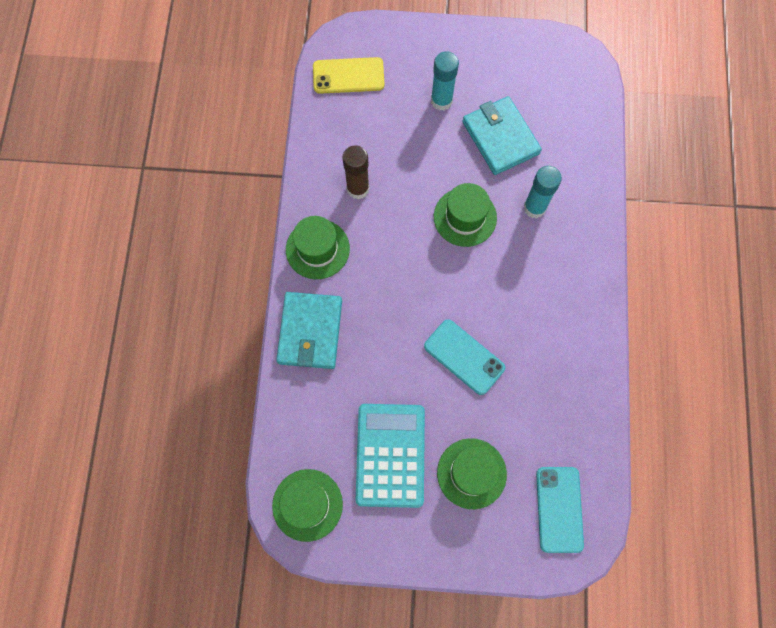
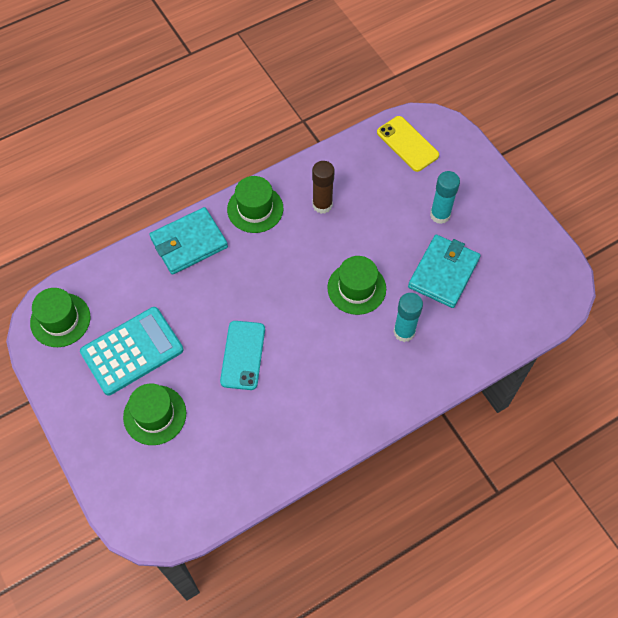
camera: 55 degrees right, 10 degrees down
turquoise phone [536,467,584,553] -> none

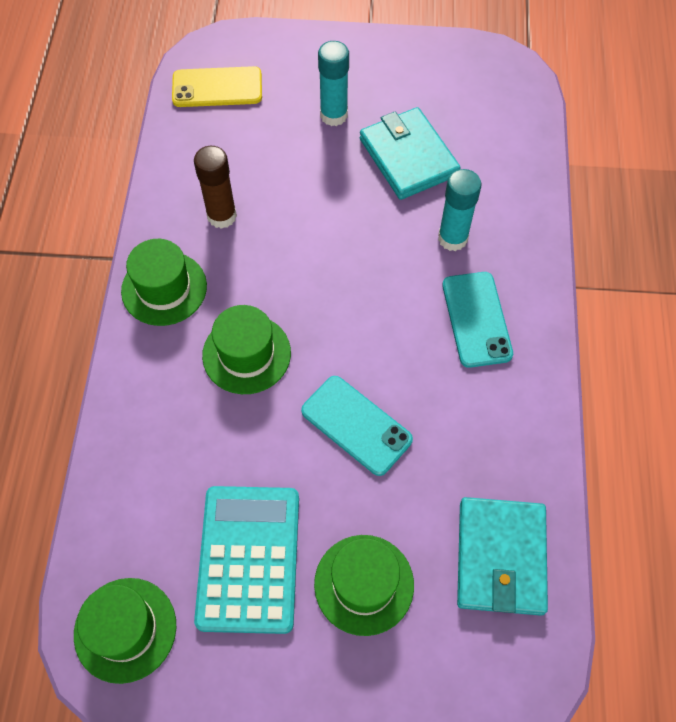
camera: 55 degrees left, 0 degrees up
turquoise wallet [149,207,228,275] -> turquoise wallet moved to [457,497,548,616]
green hat [327,256,386,315] -> green hat moved to [202,305,291,394]
none -> turquoise phone [442,272,513,368]

